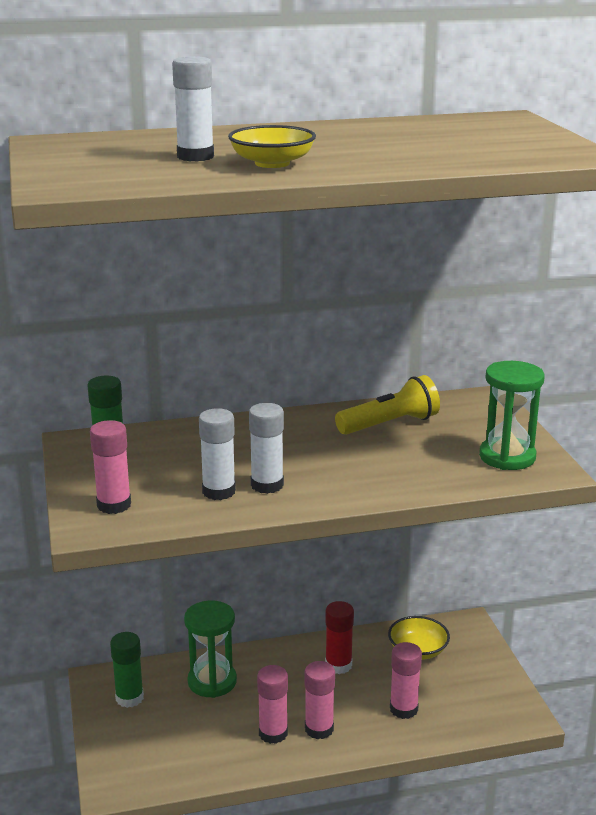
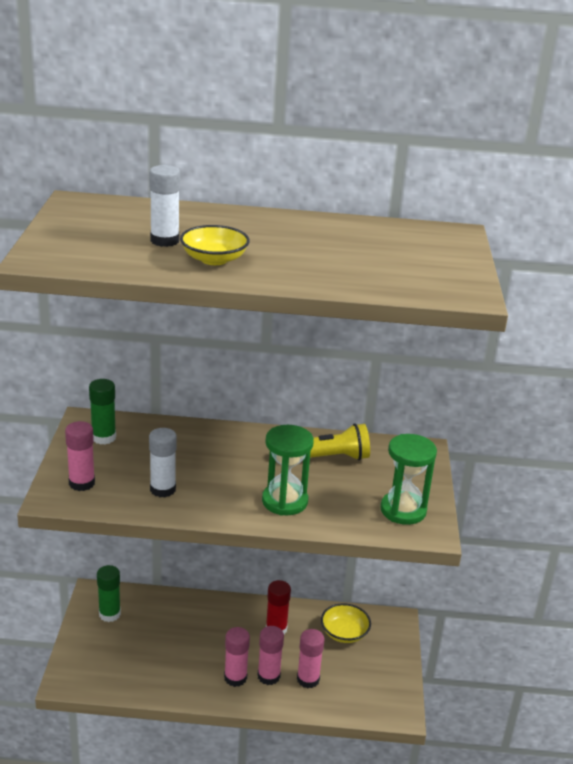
camera: 15 degrees right, 5 degrees up
green hourglass [184,601,237,698] -> green hourglass moved to [262,425,314,516]
white glue stick [249,403,284,494] -> none
pink glue stick [257,665,288,744] -> pink glue stick moved to [258,626,284,685]

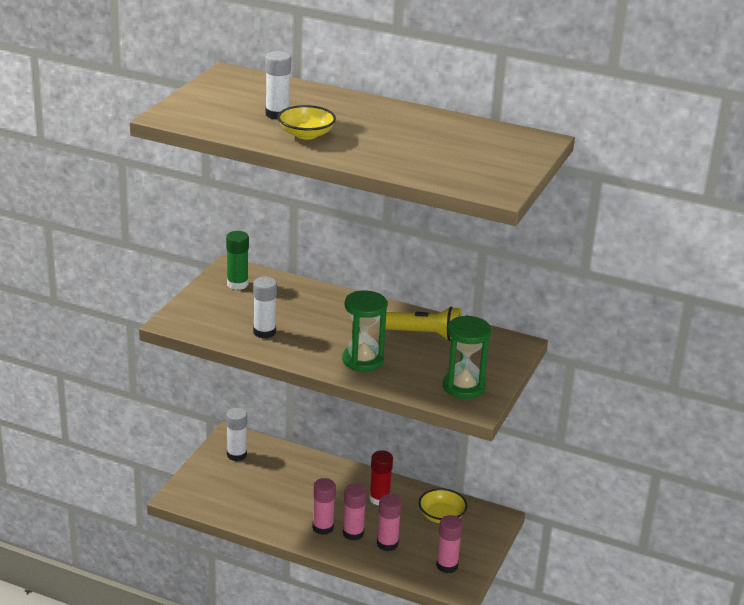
camera: 20 degrees right, 0 degrees up
pink glue stick [65,421,95,491] -> pink glue stick moved to [436,515,463,573]
green glue stick [97,565,121,622] -> white glue stick [226,408,247,461]

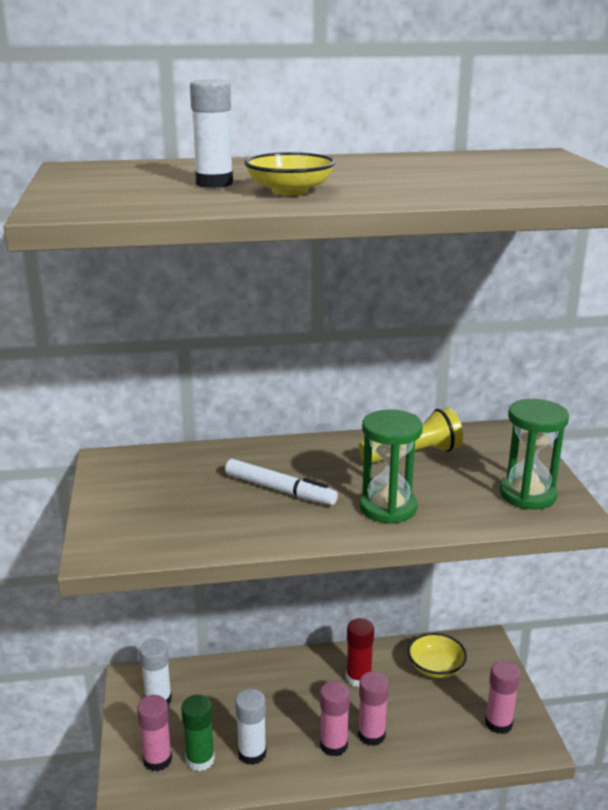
camera: 30 degrees left, 5 degrees down
green glue stick [226,231,249,290] -> green glue stick moved to [181,695,215,771]
white glue stick [253,276,277,338] -> white glue stick moved to [235,689,267,765]
pink glue stick [377,494,402,551] -> pink glue stick moved to [137,695,172,771]
none -> white marker [225,459,338,505]

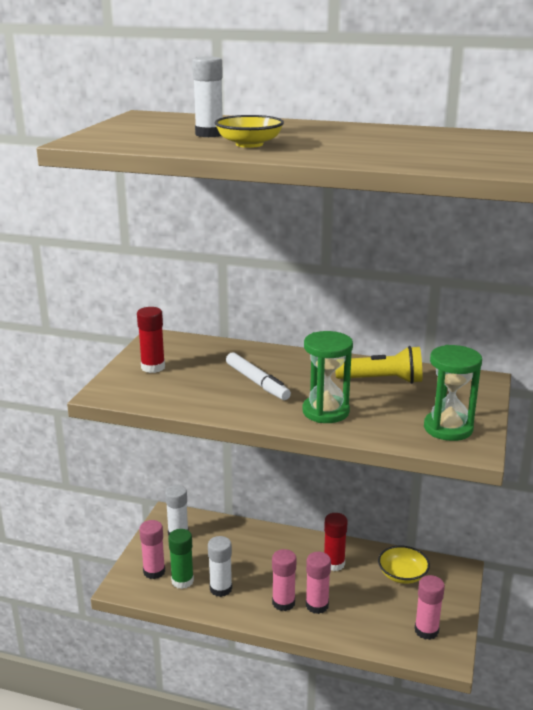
camera: 25 degrees right, 0 degrees up
none -> red glue stick [137,307,165,373]

